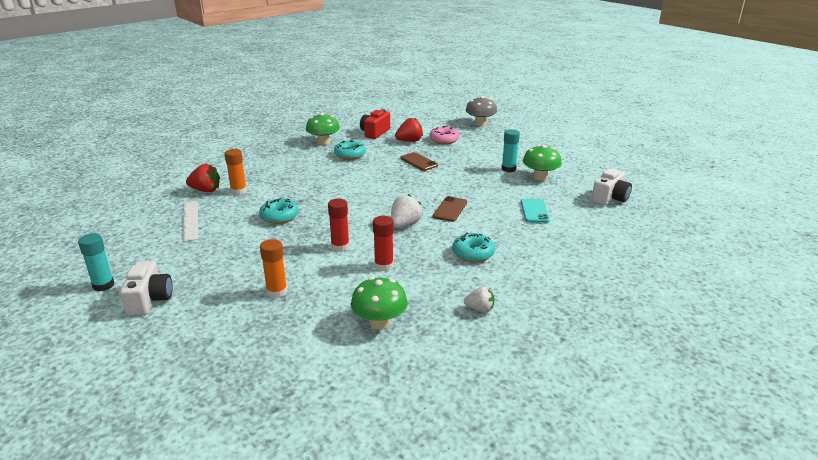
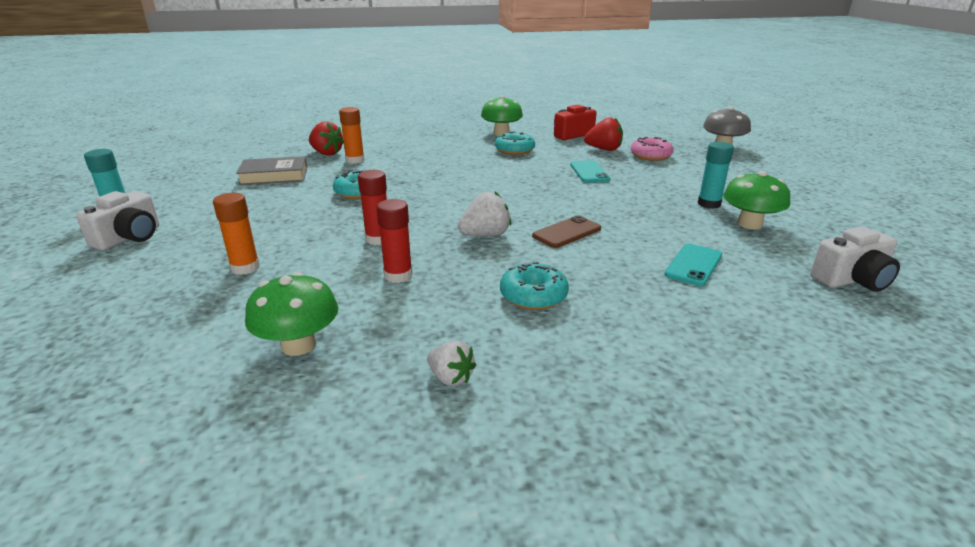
camera: 30 degrees right, 0 degrees up
white ruler [183,201,198,242] -> grey book [236,156,307,185]
brown phone [400,152,438,171] -> turquoise phone [570,160,610,183]

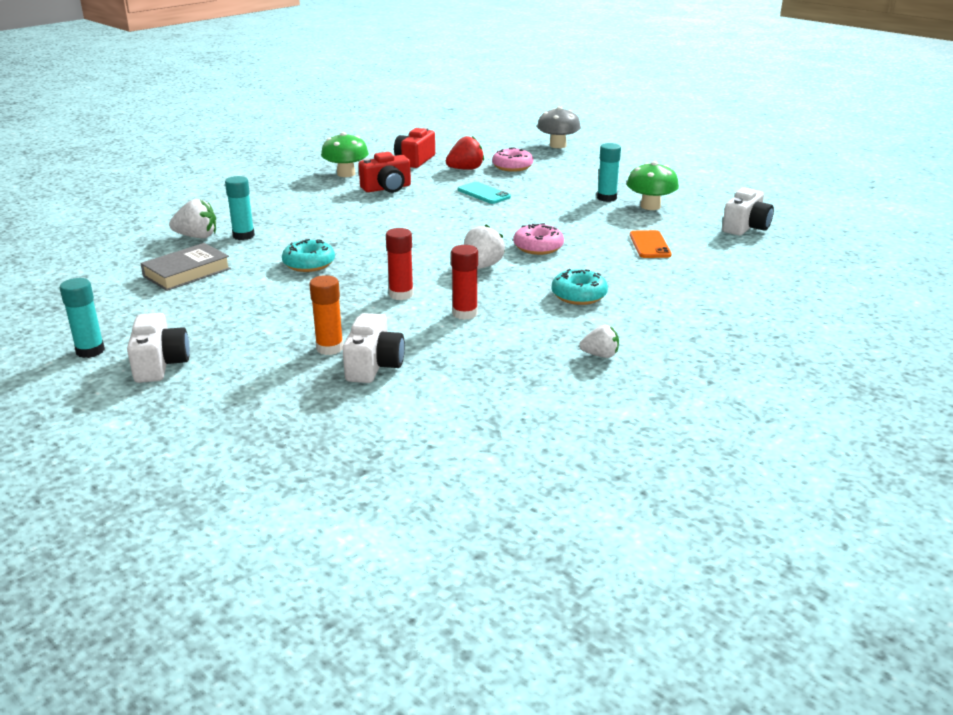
camera: 35 degrees left, 0 degrees up
green mushroom [245,272,338,356] -> none
red strawberry [309,121,344,156] -> white strawberry [169,199,216,238]
orange glue stick [339,107,365,164] -> turquoise glue stick [225,176,255,240]
turquoise donut [495,131,535,155] -> red camera [359,152,411,193]
brown phone [532,215,601,248] -> pink donut [514,223,564,255]
turquoise phone [664,244,722,286] -> orange phone [630,230,672,258]
none -> white camera [342,313,405,383]

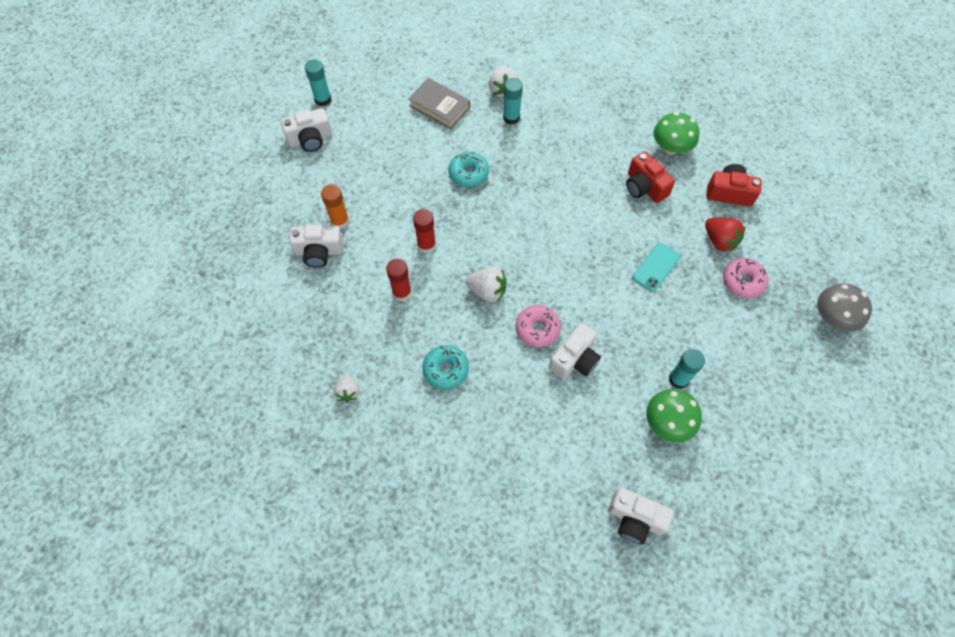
camera: 80 degrees right, 35 degrees up
orange phone [630,230,672,258] -> none
none -> white camera [549,323,601,379]

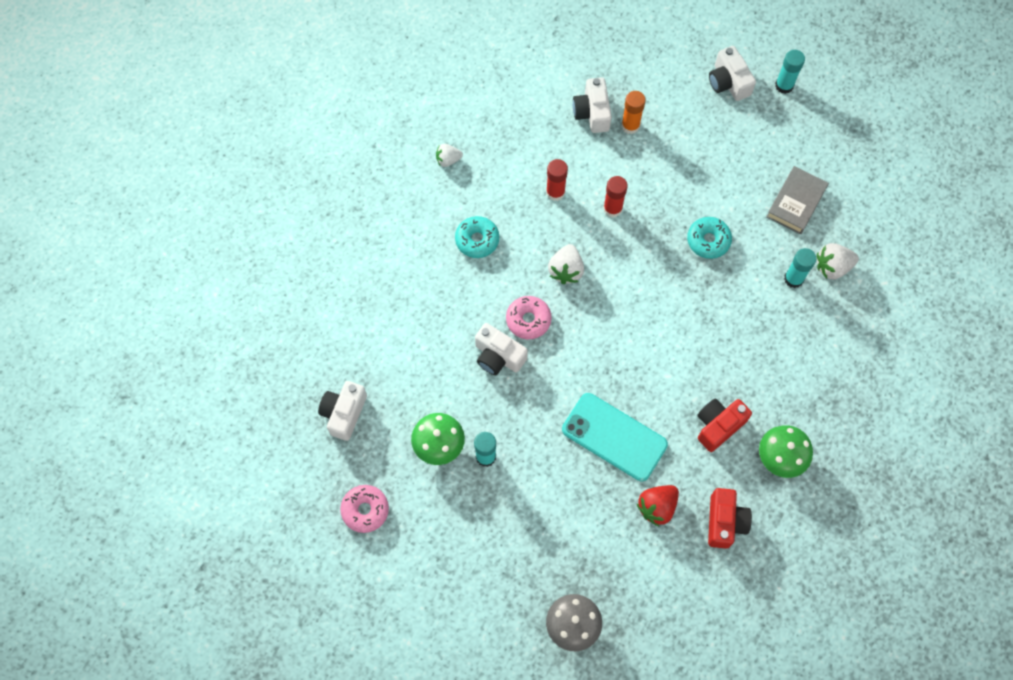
camera: 85 degrees right, 5 degrees up
turquoise phone [632,243,680,292] -> turquoise phone [562,393,668,481], size x1.73
pink donut [723,258,768,298] -> pink donut moved to [340,485,389,533]

